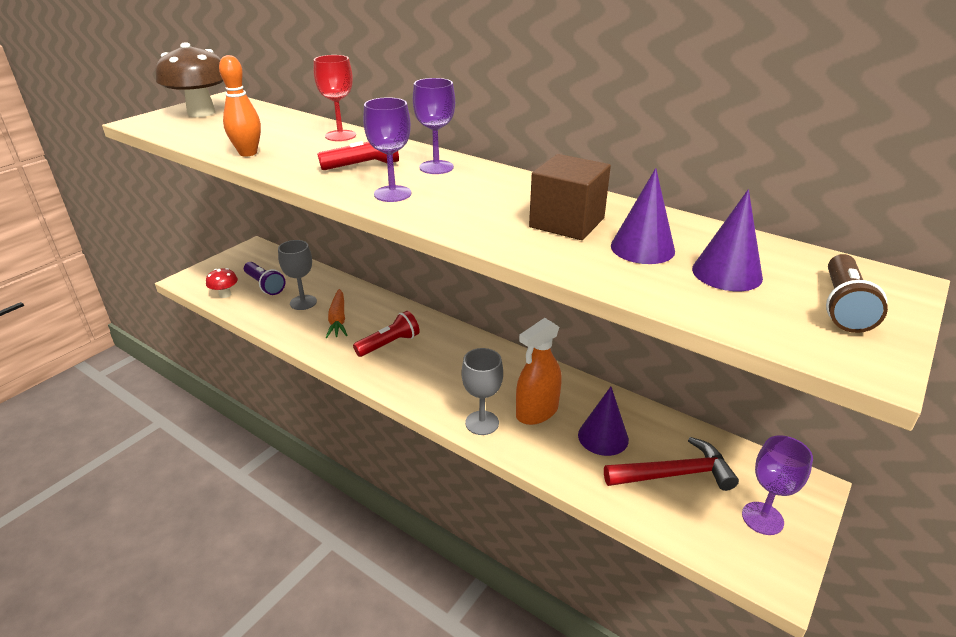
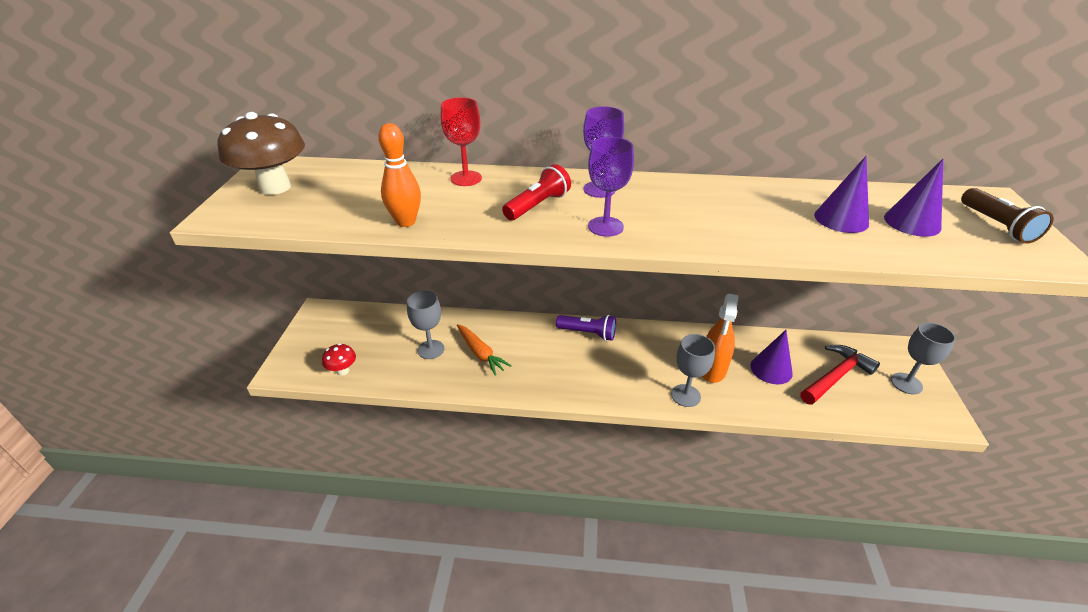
camera: 30 degrees left, 5 degrees up
purple flashlight [244,262,285,295] -> purple flashlight moved to [556,315,616,341]
red flashlight [353,311,420,357] -> none
brown cube [529,154,611,240] -> none
purple goblet [742,435,813,535] -> grey goblet [891,322,956,395]

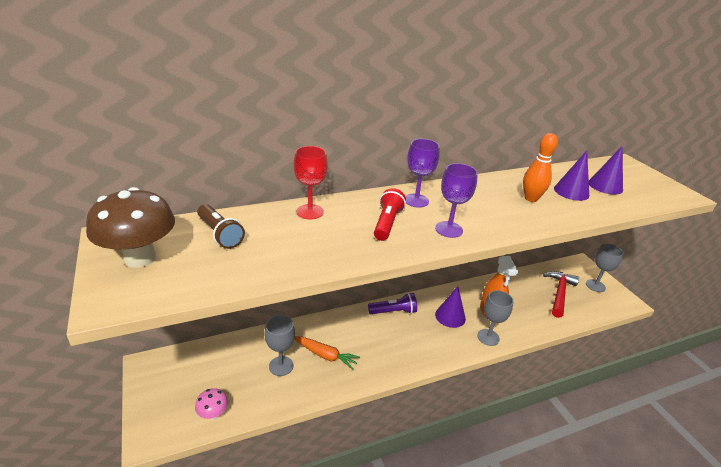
camera: 30 degrees left, 5 degrees down
red mushroom [322,343,356,376] -> pink mushroom [195,388,228,420]
orange bowling pin [378,123,421,227] -> orange bowling pin moved to [523,133,558,202]
purple cone [751,330,793,384] -> purple cone moved to [435,286,466,328]
brown flashlight [961,188,1054,243] -> brown flashlight moved to [197,204,245,249]

